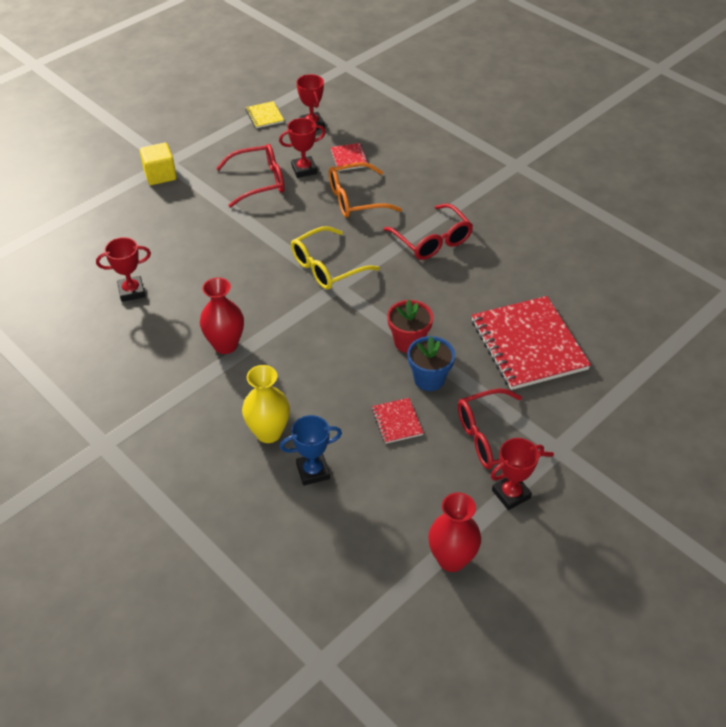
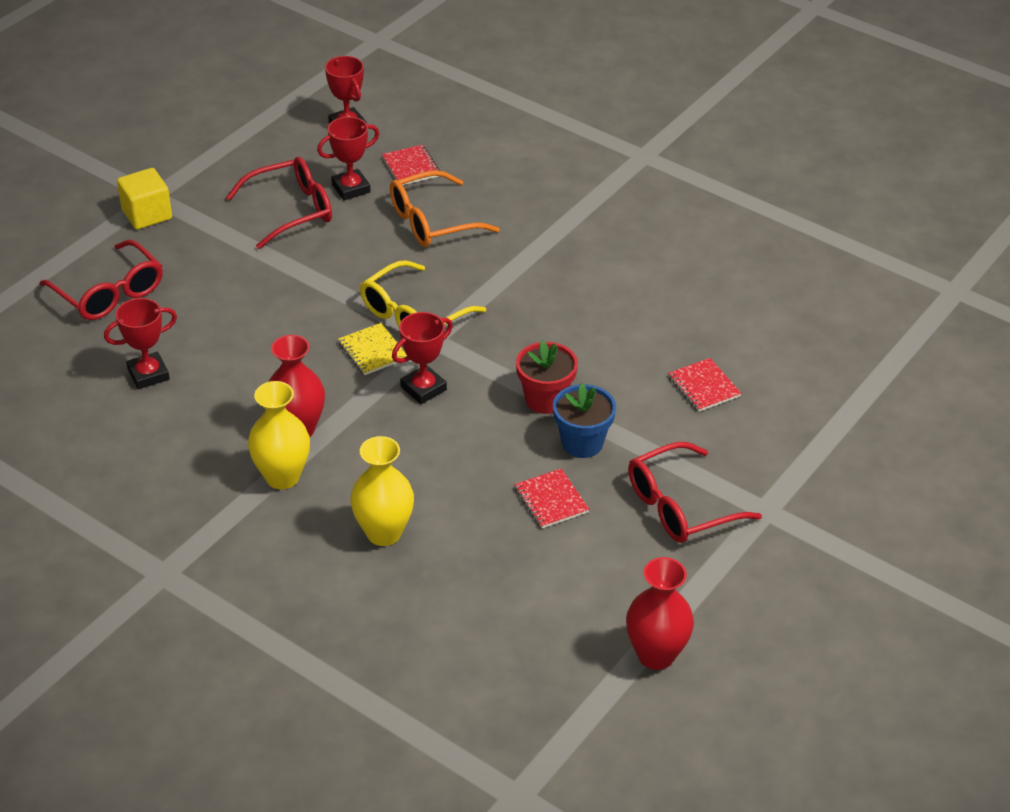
camera: 10 degrees left, 5 degrees down
yellow notebook [246,101,284,128] -> yellow notebook moved to [338,323,407,375]
blue trophy [280,415,342,486] -> none
red glasses [383,203,473,260] -> red glasses moved to [40,240,163,320]
red notebook [472,296,591,390] -> red notebook [668,358,741,412], size x0.44
red trophy [491,438,544,510] -> red trophy moved to [392,312,453,404]
none -> yellow vase [248,381,310,489]

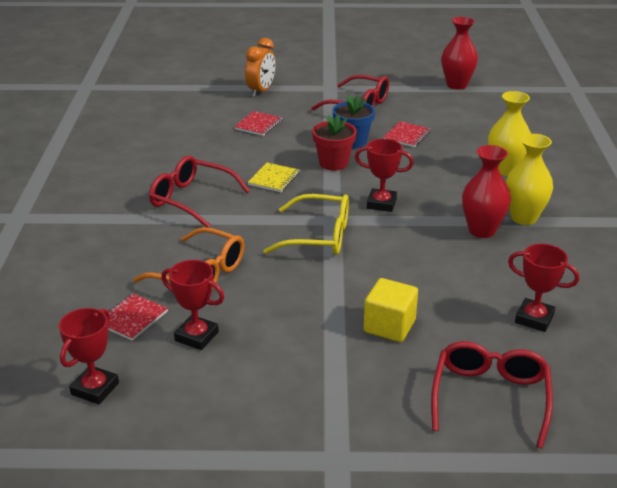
camera: 125 degrees left, 10 degrees down
yellow cube [117,168,172,229] -> yellow cube moved to [364,278,418,342]
red glasses [226,157,332,249] -> red glasses moved to [149,156,250,228]
yellow notebook [338,323,407,375] -> yellow notebook moved to [248,163,299,192]
none -> orange clock [245,38,276,97]

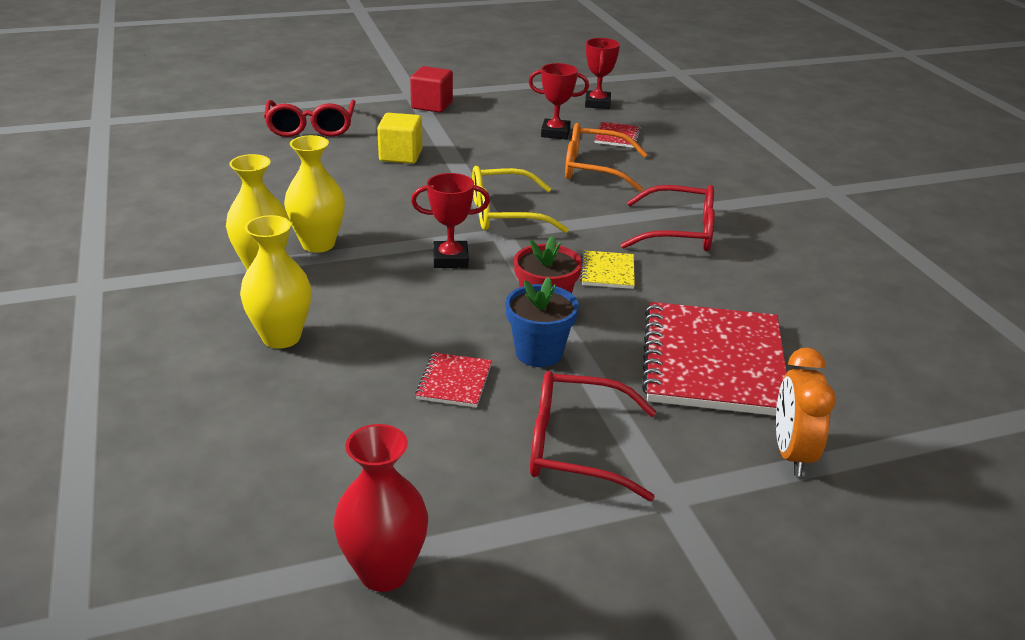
camera: 160 degrees right, 0 degrees up
red notebook [234,111,282,136] -> red notebook [642,302,787,416], size x2.27
red vase [462,145,511,238] -> yellow vase [284,135,345,253]
red trophy [508,244,579,332] -> none
none -> red cube [410,66,453,113]

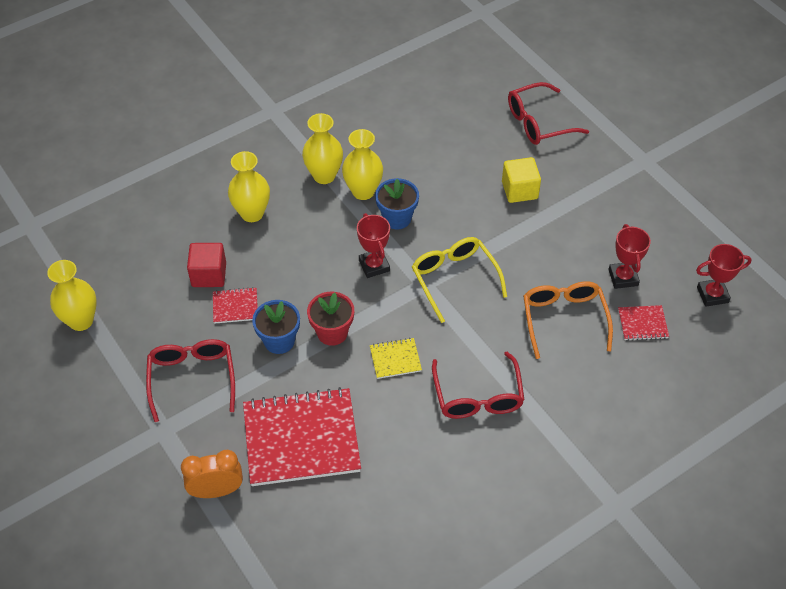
camera: 75 degrees right, 20 degrees up
red vase [334,424,428,592] -> yellow vase [47,260,97,331]
red cube [410,66,453,113] -> red cube moved to [187,243,226,287]
none -> blue flower pot [375,178,419,229]

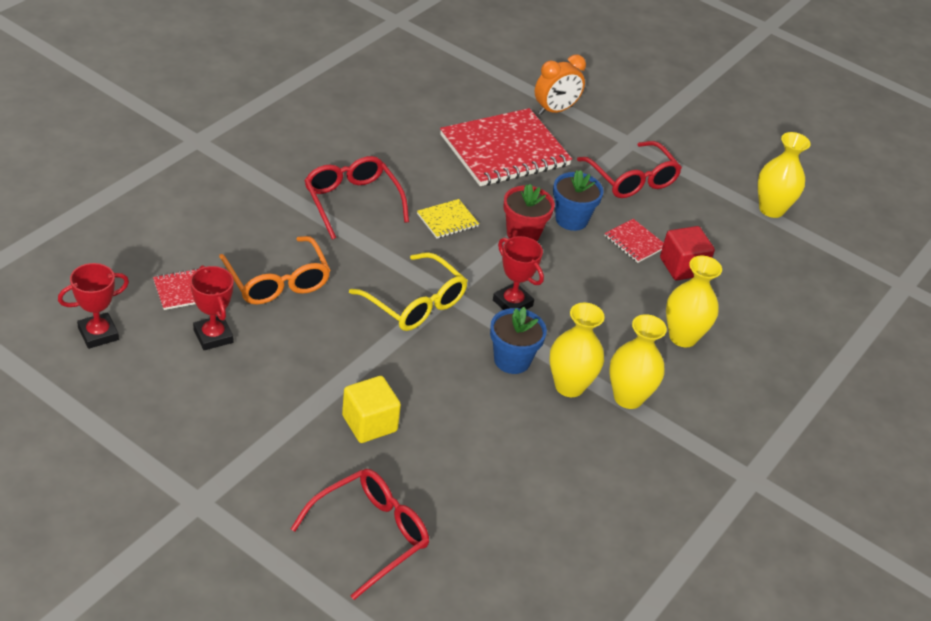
camera: 155 degrees right, 10 degrees down
red notebook [213,287,258,324] -> red notebook turned 75 degrees clockwise [605,219,664,263]

